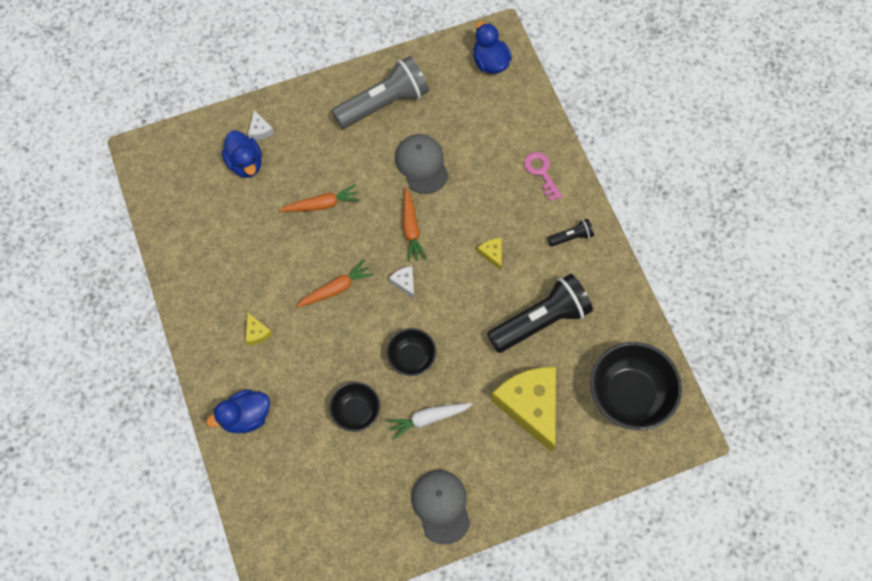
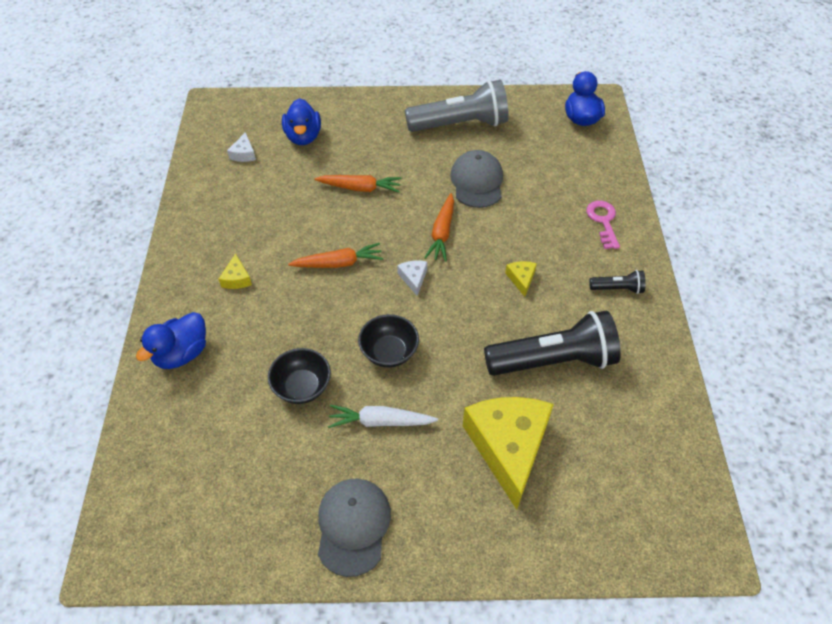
camera: 20 degrees right, 15 degrees down
blue duck [206,389,270,433] -> blue duck turned 45 degrees counterclockwise [136,312,206,369]
white cheese [248,110,274,140] -> white cheese moved to [227,132,256,162]
black bowl [590,342,682,430] -> none

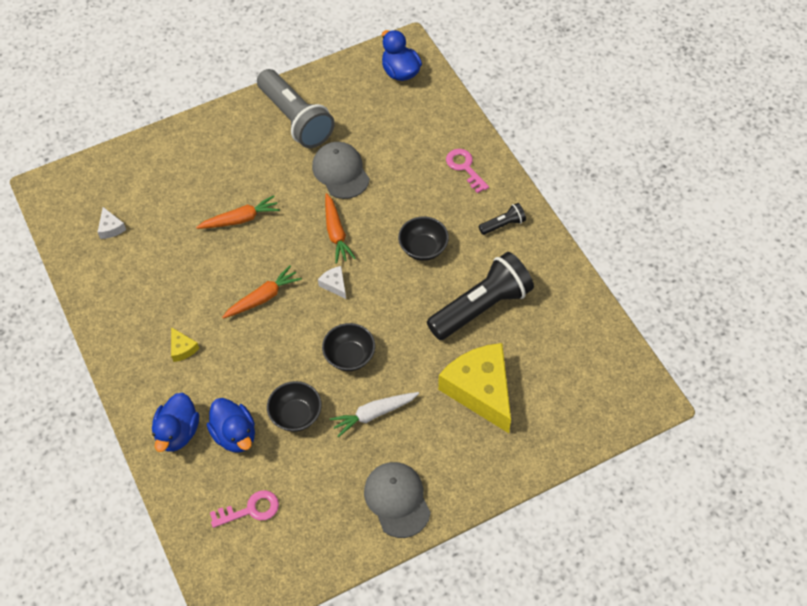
camera: 25 degrees left, 5 degrees up
blue duck [282,98,321,145] -> blue duck moved to [207,398,255,452]
grey flashlight [405,80,509,132] -> grey flashlight turned 90 degrees clockwise [257,69,335,148]
yellow cheese [505,261,537,297] -> black bowl [398,216,449,261]
none -> pink key [210,490,279,528]

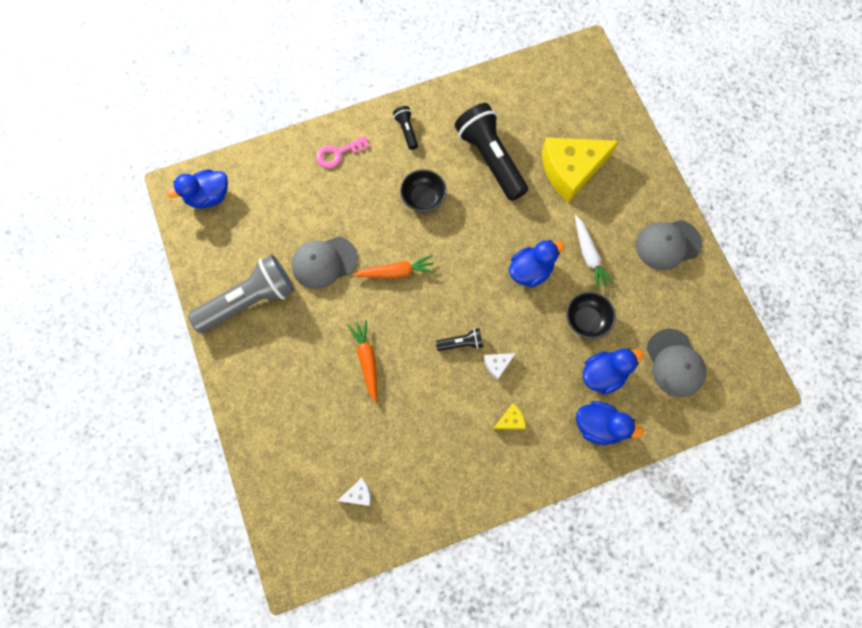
camera: 85 degrees left, 15 degrees up
pink key [210,490,279,528] -> grey cap [647,329,706,397]
orange carrot [222,265,302,319] -> black flashlight [436,328,483,351]
white cheese [318,266,346,299] -> white cheese moved to [484,353,516,380]
black bowl [322,323,375,371] -> blue duck [509,240,564,287]

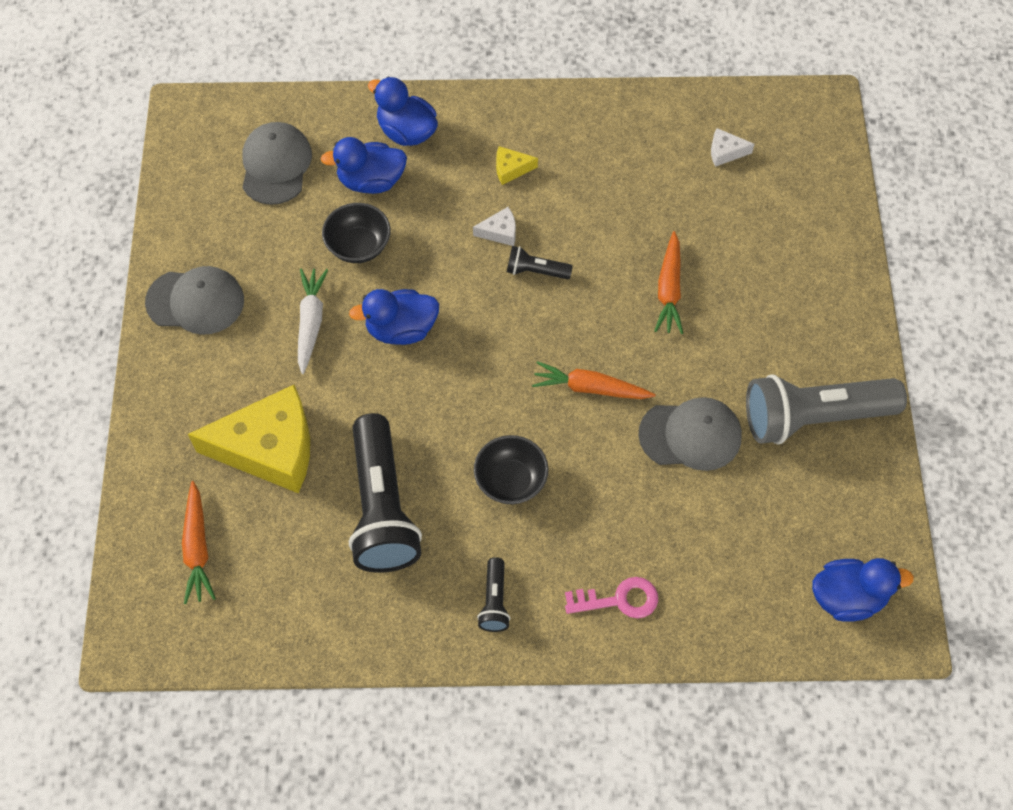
camera: 160 degrees left, 10 degrees down
none -> orange carrot [182,481,216,604]

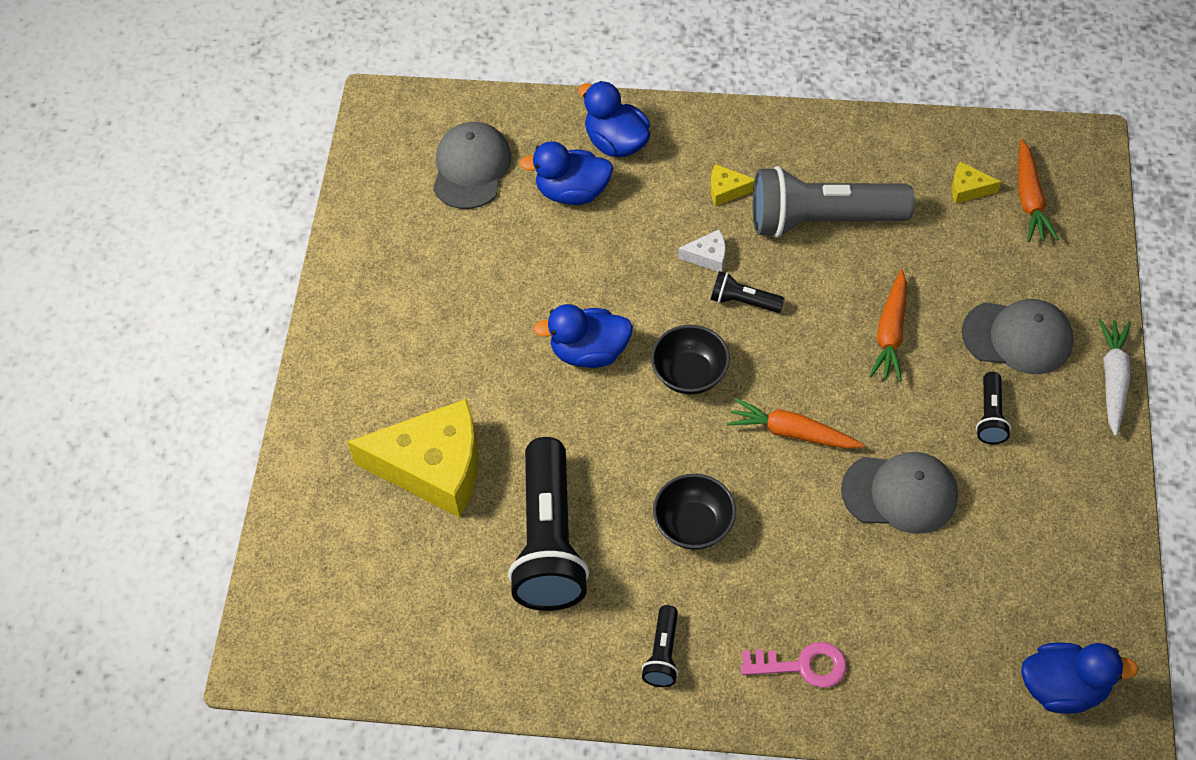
camera: 10 degrees right, 5 degrees down
grey cap [145,266,244,335] -> grey cap moved to [962,299,1074,374]
orange carrot [182,481,216,604] -> orange carrot moved to [1018,139,1058,242]
white carrot [298,268,328,374] -> white carrot moved to [1098,319,1131,436]
black bowl [322,203,391,263] -> black bowl moved to [651,325,730,394]
white cheese [711,128,754,167] -> yellow cheese [952,162,1001,204]
grey flashlight [746,374,907,444] -> grey flashlight moved to [753,166,915,238]
none -> black flashlight [976,372,1011,444]

